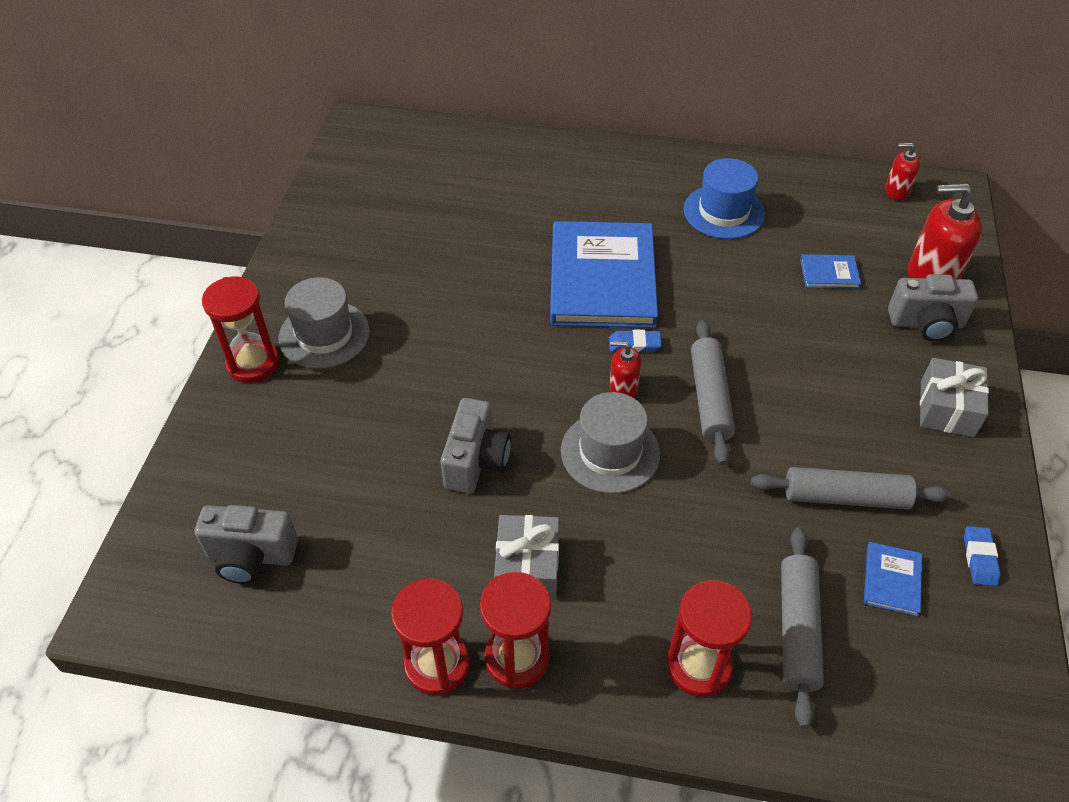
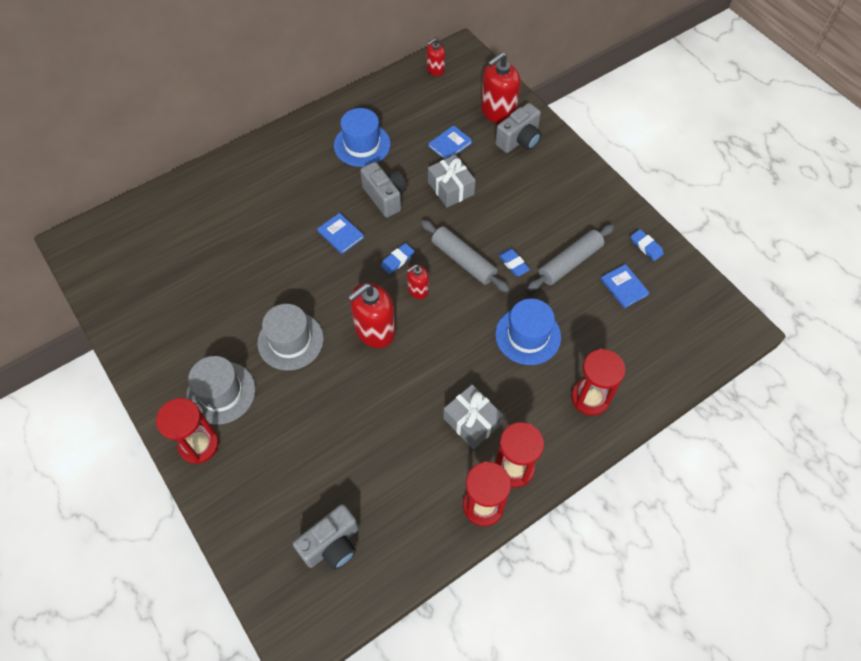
camera: 45 degrees left, 10 degrees up
grey camera [440,398,511,493] -> grey camera moved to [360,162,407,218]
blue book [550,221,658,328] -> blue book [317,213,364,254], size x0.41
grey hat [561,392,660,494] -> grey hat moved to [257,304,324,370]
grey rolling pin [781,527,824,728] -> none
grey gift [920,358,989,437] -> grey gift moved to [428,155,476,207]
none -> red soap dispenser [348,283,396,348]
none -> blue hat [495,299,561,365]
none -> blue eraser [498,249,530,276]

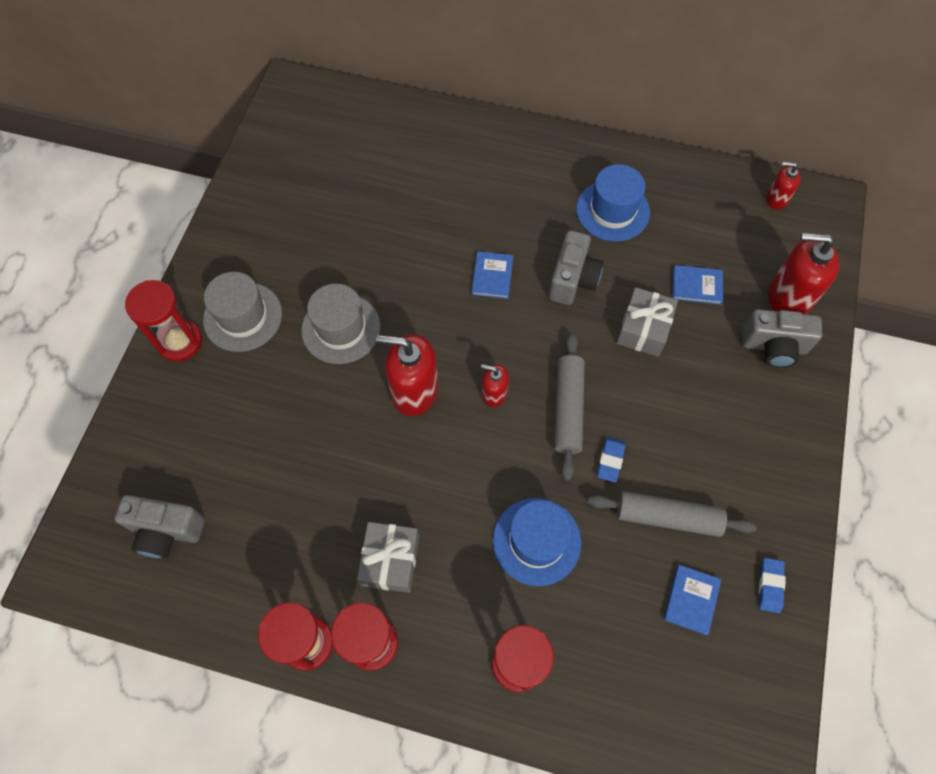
camera: 50 degrees right, 5 degrees up
blue eraser [381,243,415,274] -> none

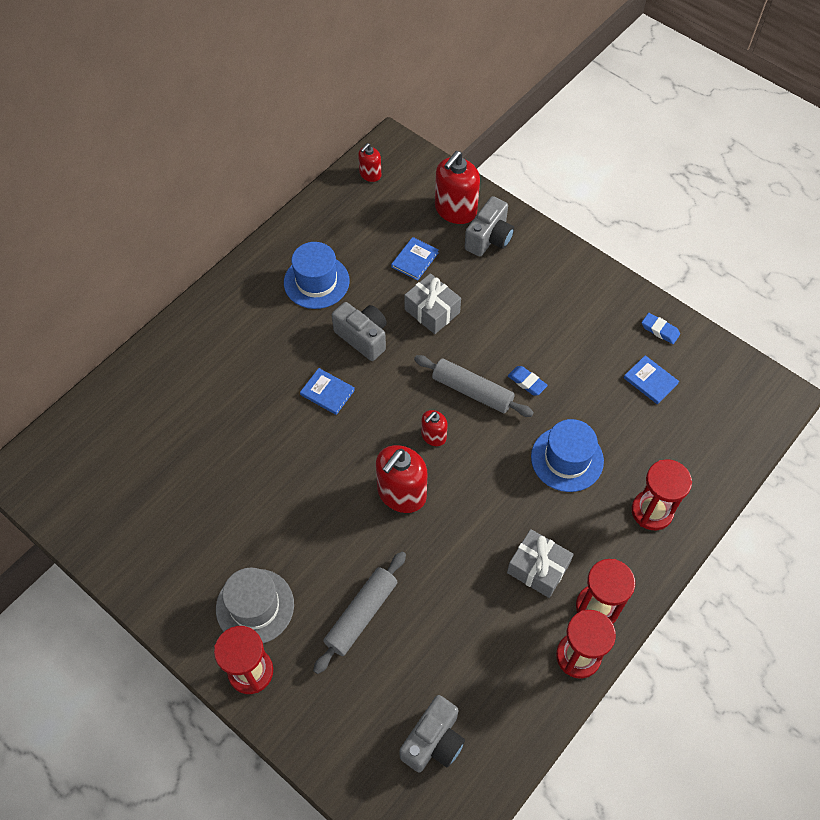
camera: 65 degrees left, 5 degrees down
grey hat [301,284,381,364] -> none
grey rolling pin [587,491,757,537] -> grey rolling pin moved to [313,552,406,674]

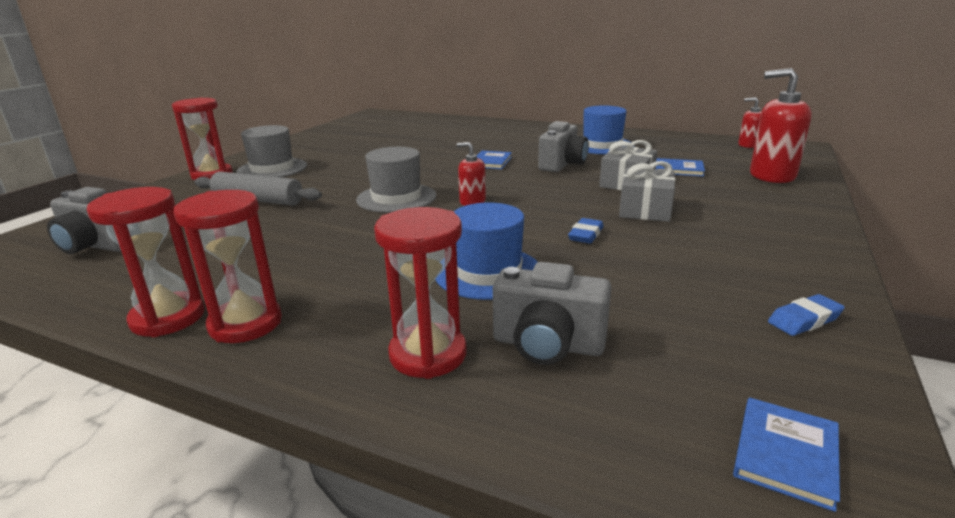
camera: 75 degrees right, 35 degrees down
red soap dispenser [376,445,427,513] -> grey hat [356,147,436,213]
grey rolling pin [414,355,534,417] -> none
grey camera [465,196,514,256] -> grey camera moved to [493,262,611,365]
grey gift [507,529,574,598] -> grey gift moved to [619,161,675,222]
blue book [624,355,679,404] -> blue book moved to [733,398,840,512]
blue eraser [642,313,680,344] -> blue eraser turned 45 degrees clockwise [768,294,845,336]

